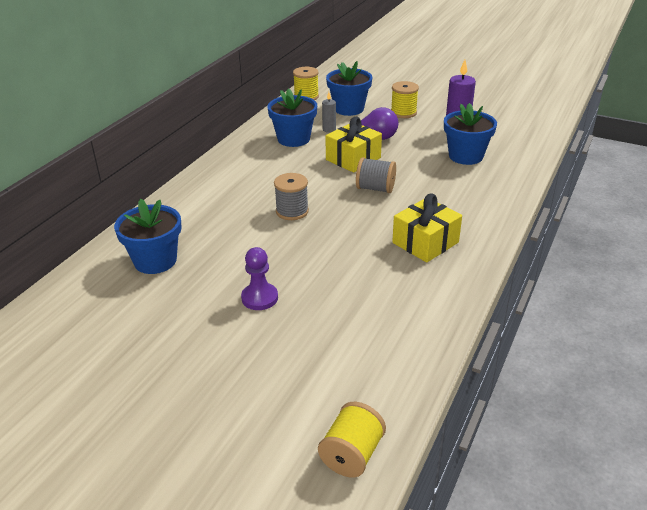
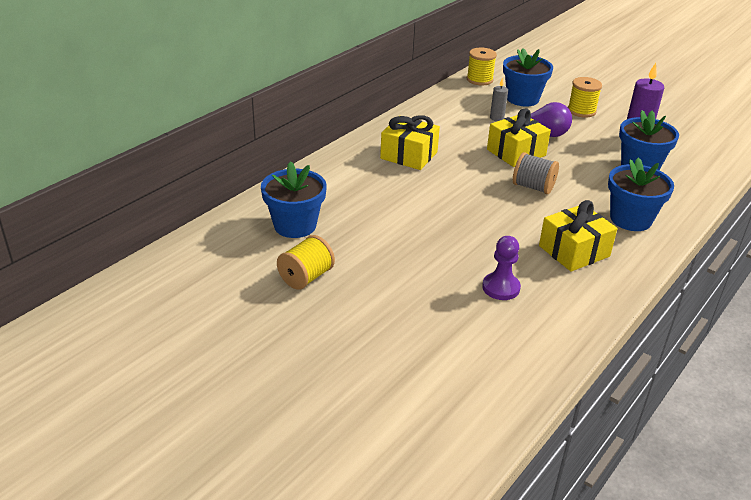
camera: 10 degrees right, 0 degrees up
purple pawn [241,247,278,310] -> purple pawn moved to [482,236,521,300]
blue flower pot [267,88,317,147] -> blue flower pot moved to [608,157,674,231]
grey spool [274,173,309,220] -> none
yellow spool [318,402,386,478] -> yellow spool moved to [277,235,335,290]
none -> yellow gift [380,115,440,170]

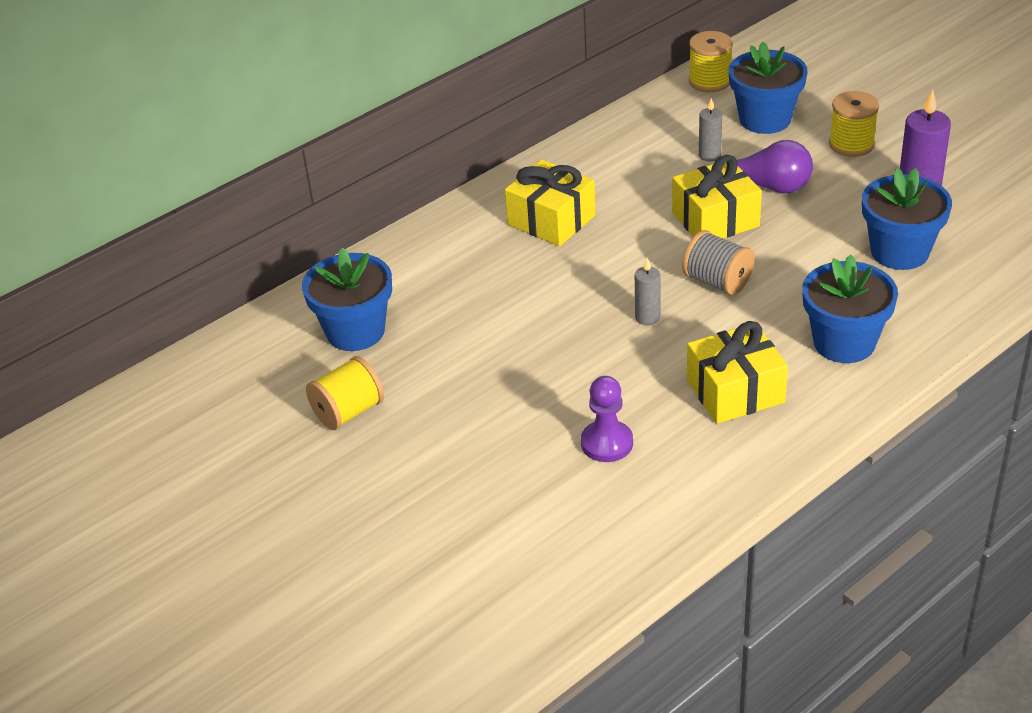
camera: 15 degrees right, 5 degrees up
none -> grey candle [635,257,660,325]

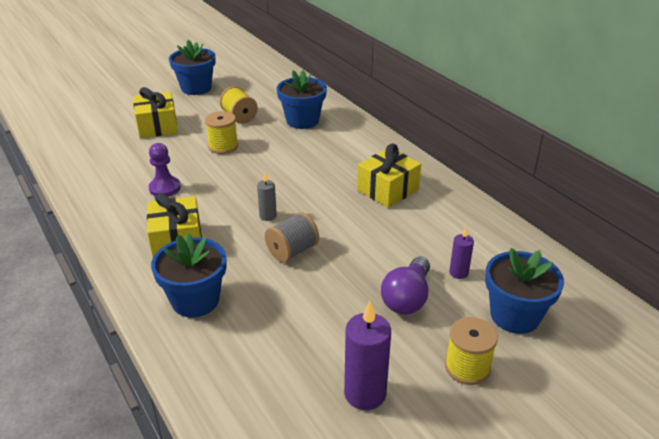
camera: 95 degrees right, 5 degrees down
yellow gift [672,155,762,238] -> yellow gift moved to [133,87,178,138]
yellow spool [689,31,733,92] -> yellow spool moved to [205,111,238,154]
grey candle [699,98,722,162] -> purple candle [449,228,474,279]
blue flower pot [862,168,952,270] -> blue flower pot moved to [169,40,216,95]

